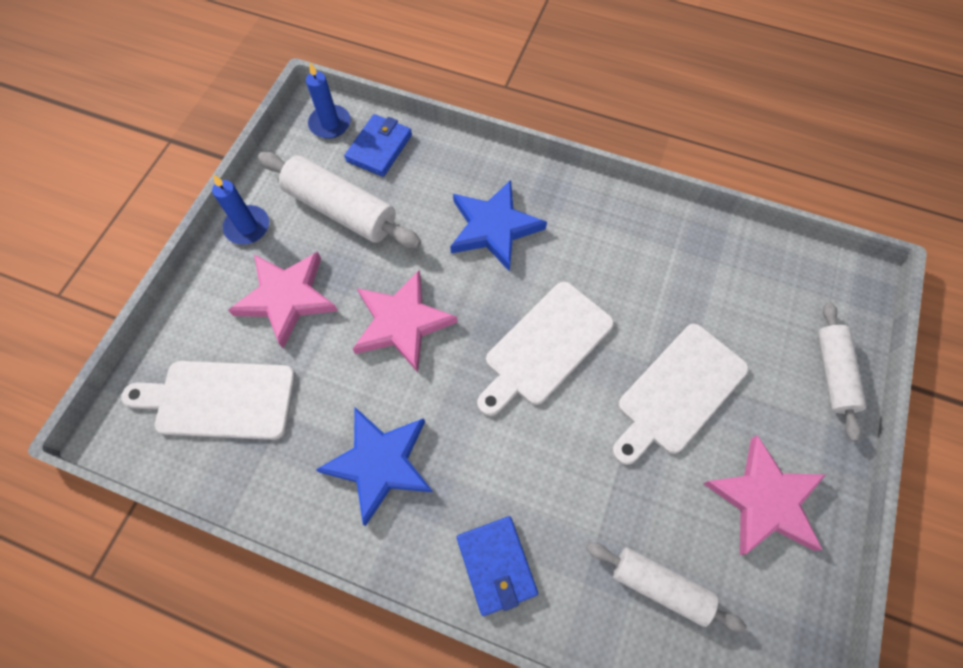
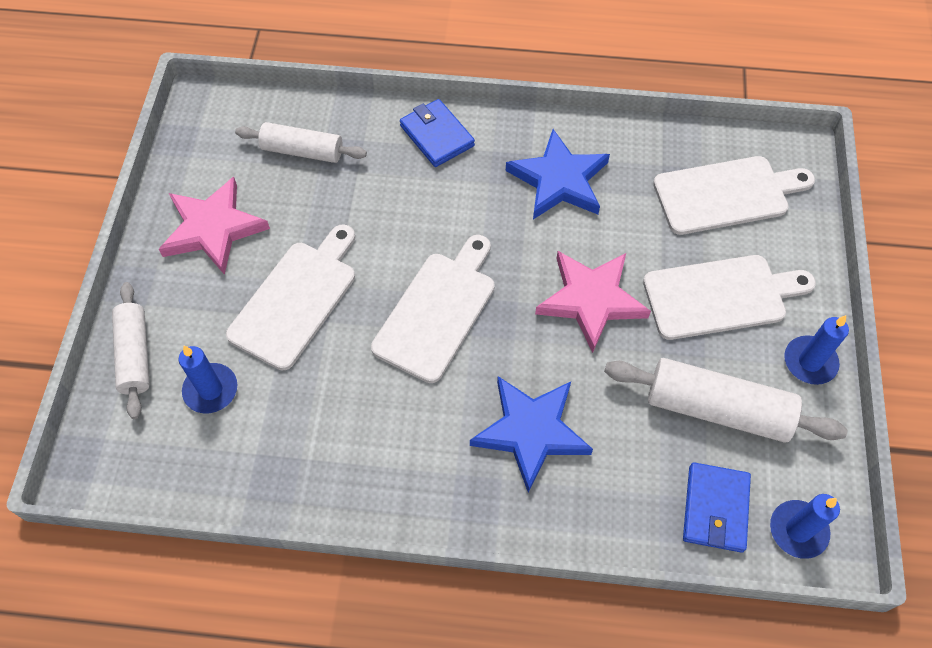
camera: 165 degrees right, 5 degrees down
pink star [228,252,338,348] -> white cutting board [643,255,816,340]
none -> blue candle [178,346,237,413]

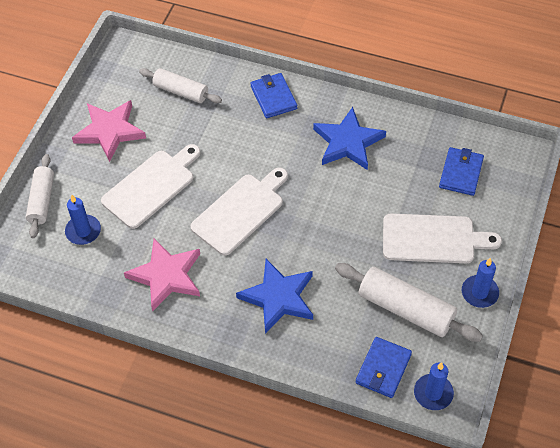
camera: 15 degrees right, 5 degrees down
pink star [535,251,651,353] -> pink star moved to [124,238,200,311]
white cutting board [653,156,815,235] -> blue wallet [439,147,484,196]

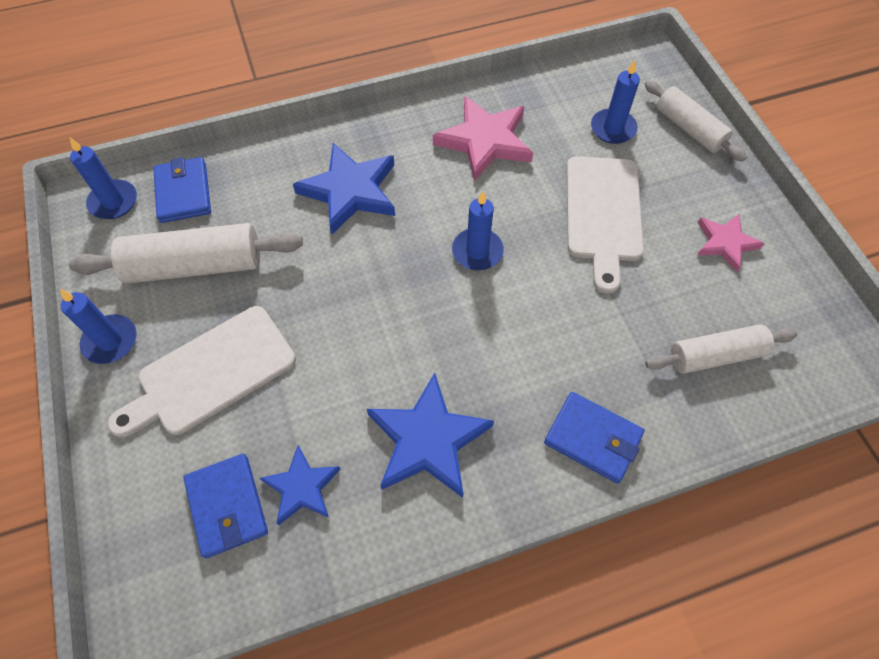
camera: 140 degrees right, 5 degrees up
pink star [72,100,146,162] -> pink star [697,214,765,272], size x0.60
white cutting board [190,167,288,256] -> blue candle [452,191,504,270]
none -> blue star [260,445,341,525]

